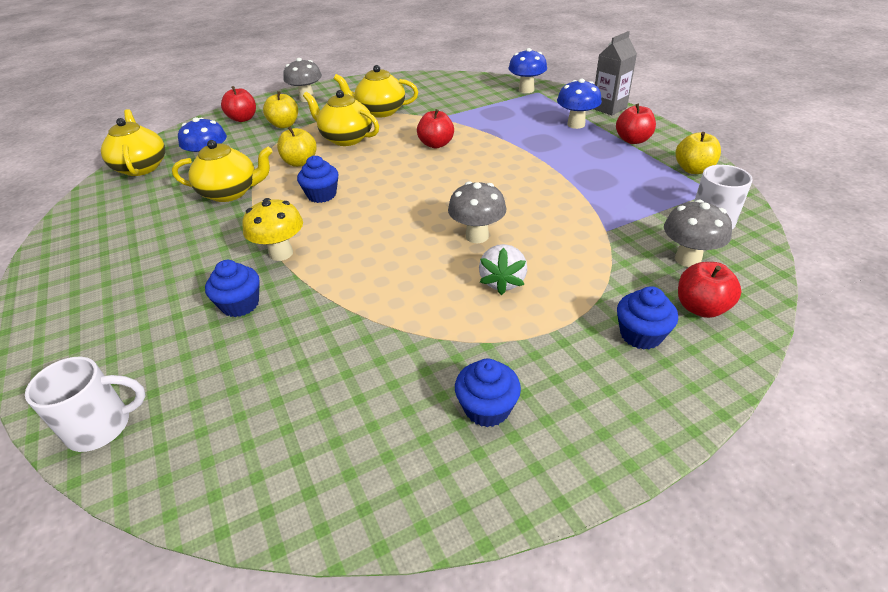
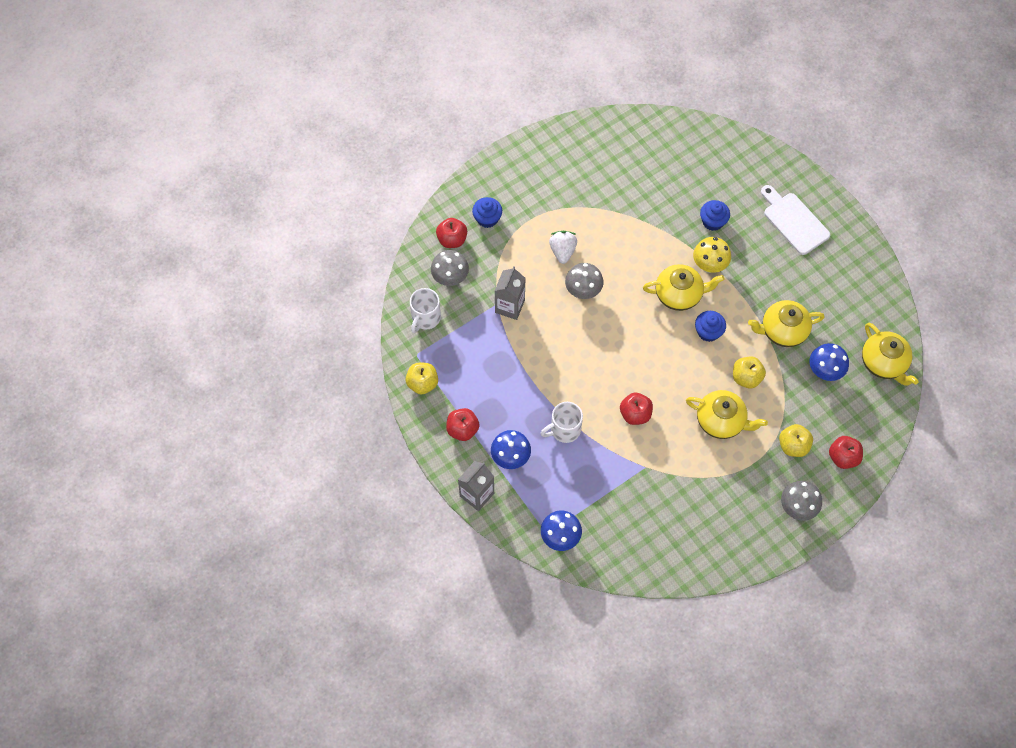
camera: 170 degrees right, 25 degrees up
white mug [25,357,146,452] -> white mug moved to [541,402,583,443]
yellow teapot [334,65,418,118] -> yellow teapot moved to [643,264,724,311]
blue cupcake [455,359,521,427] -> none
none -> grey carton [495,266,526,320]
none -> white cutting board [761,185,830,255]

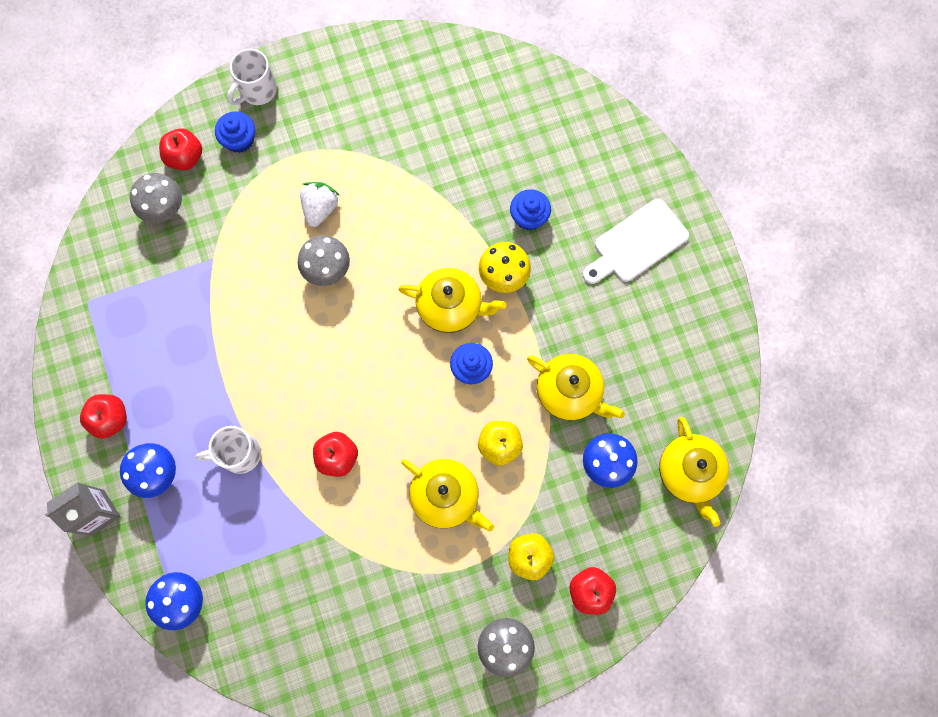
camera: 15 degrees right, 10 degrees up
yellow apple [405,363,438,395] -> none
white mug [410,288,441,333] -> white mug moved to [227,49,277,105]
grey carton [495,266,526,320] -> none
yellow teapot [748,300,824,347] -> yellow teapot turned 150 degrees counterclockwise [527,354,625,421]
white cutting board [761,185,830,255] -> white cutting board turned 105 degrees counterclockwise [583,199,689,284]

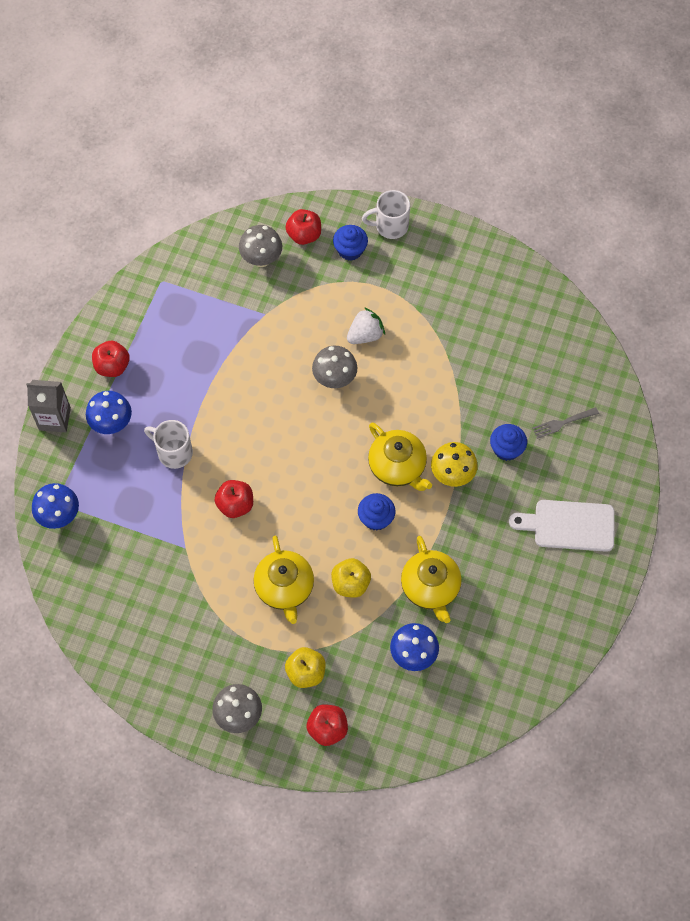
camera: 40 degrees right, 10 degrees down
yellow teapot [659,417,729,527] -> none
none -> grey fork [532,407,599,439]

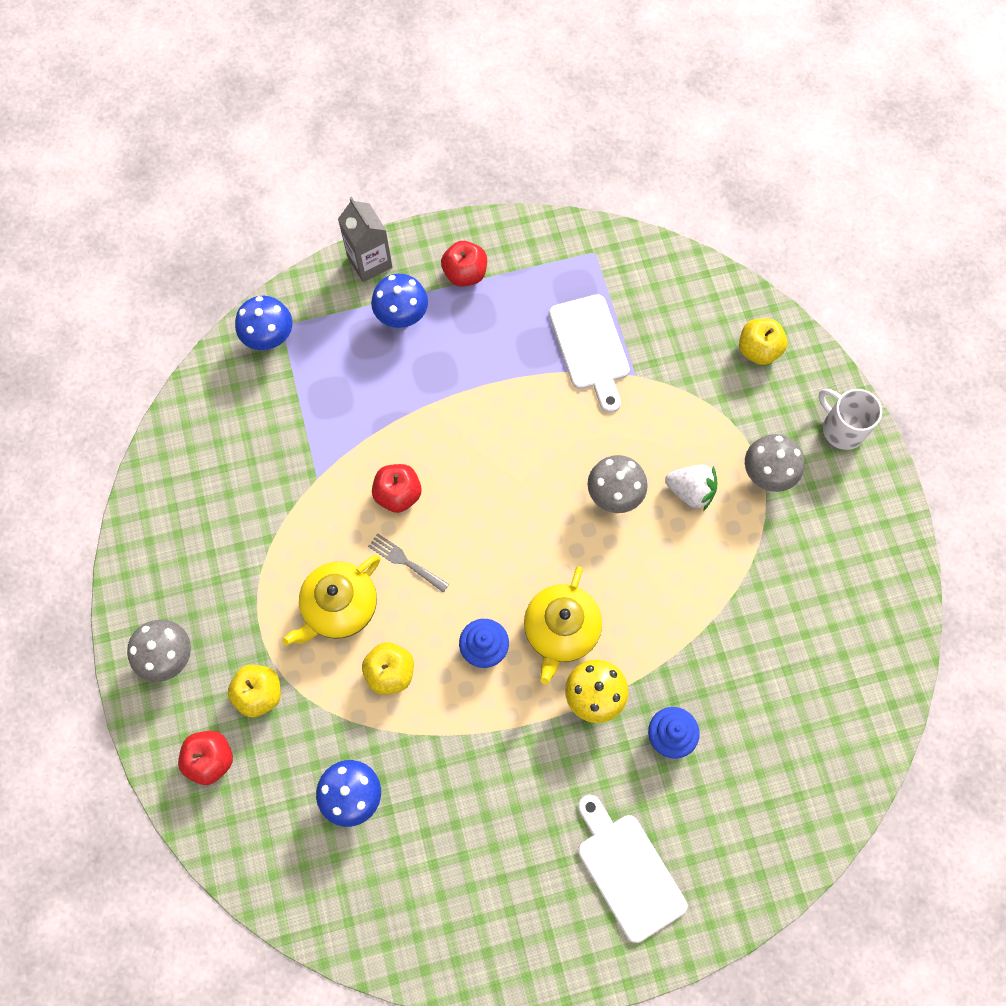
camera: 55 degrees right, 5 degrees up
white mug [144,420,193,469] -> none
grey mushroom [239,225,282,267] -> grey mushroom moved to [745,434,805,492]
red apple [285,209,321,245] -> yellow apple [739,318,787,365]
blue cupcake [333,225,368,261] -> none
yellow teapot [401,536,462,623] -> none
grey fork [532,407,599,439] -> grey fork moved to [368,533,449,592]
none -> white cutting board [549,294,630,413]

